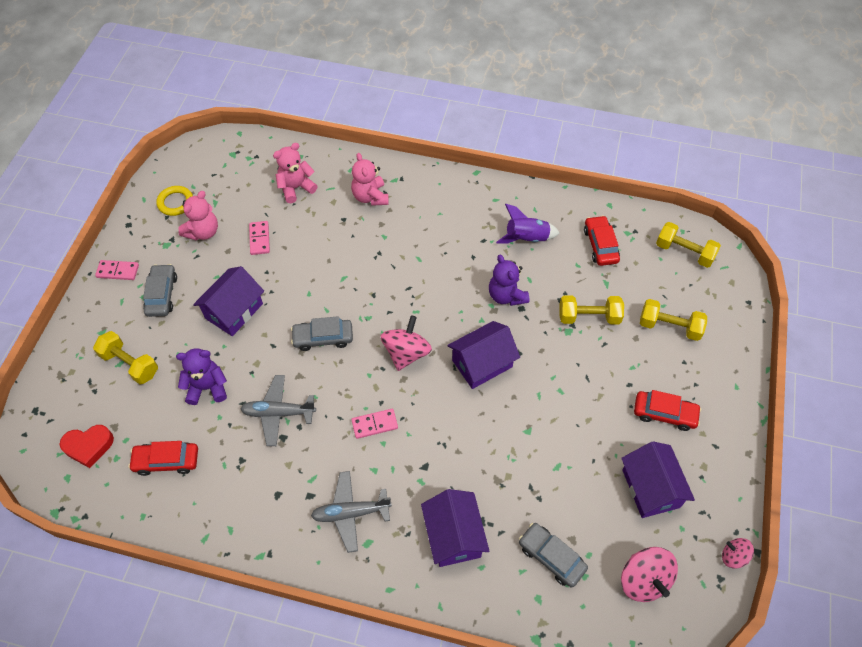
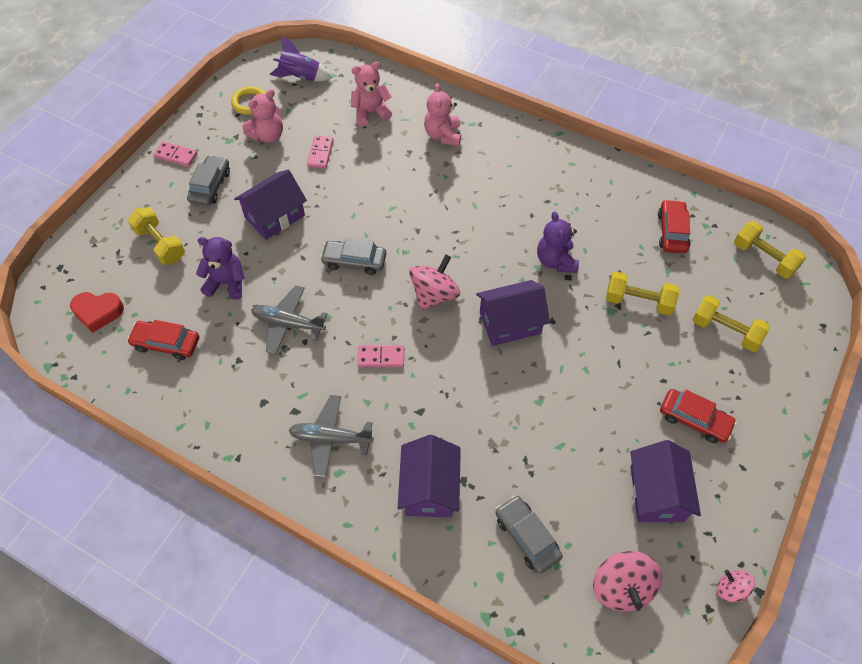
camera: 15 degrees right, 0 degrees up
purple rocket [496,204,560,244] -> purple rocket moved to [270,36,332,81]

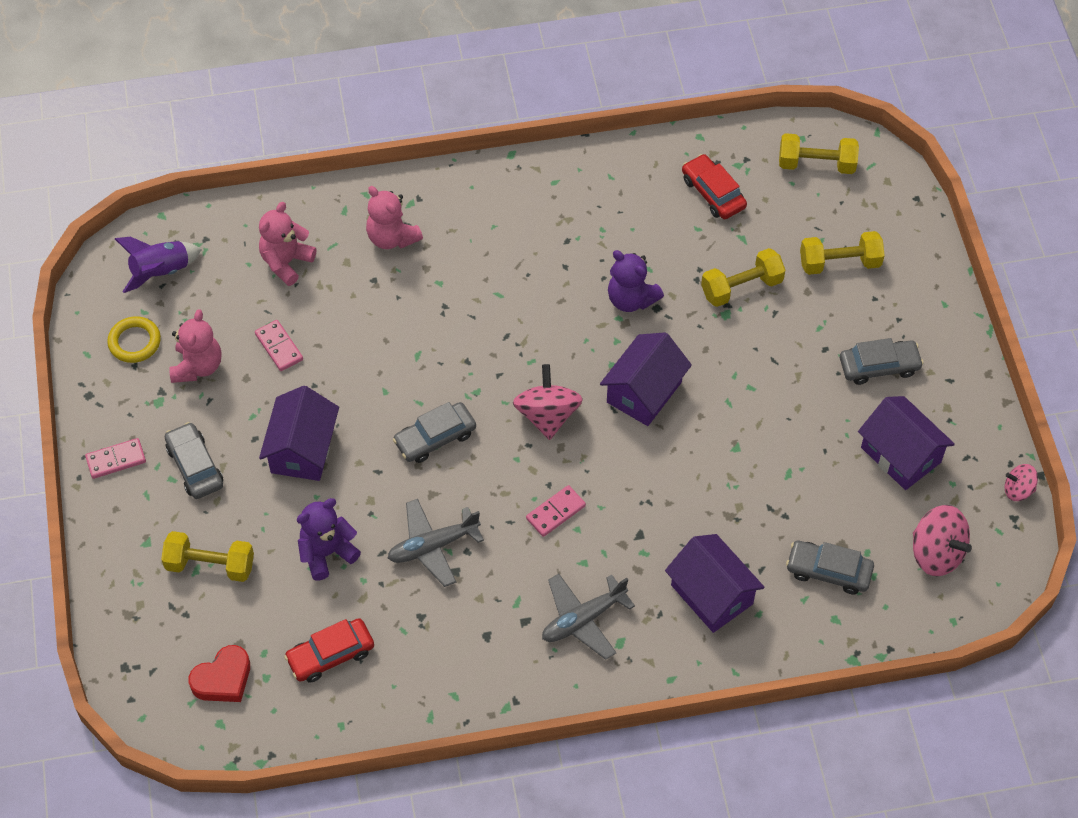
camera: 40 degrees left, 0 degrees up
red car [660,389,737,443] -> grey car [840,338,924,385]

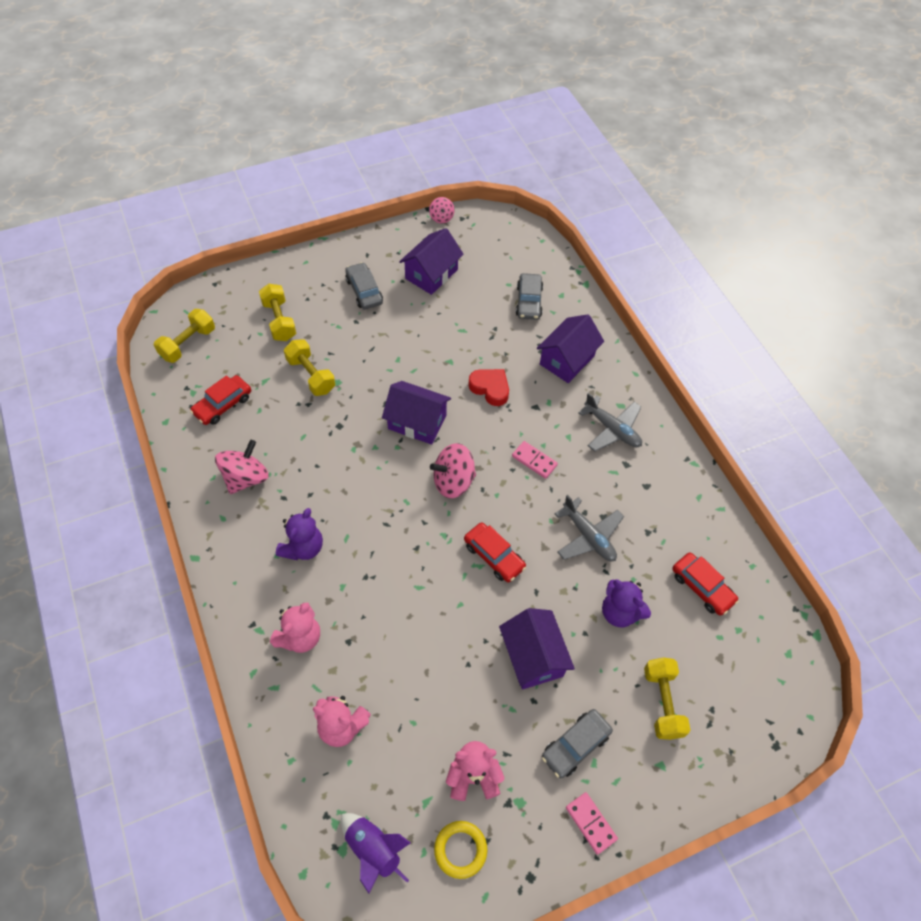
camera: 105 degrees left, 0 degrees up
red heart [189,645,250,702] -> red heart moved to [468,369,509,406]
pink domino [255,320,303,371] -> none
purple house [259,386,339,481] -> purple house turned 75 degrees clockwise [499,608,575,689]
grey car [393,402,476,463] -> red car [464,522,526,582]
purple teddy bear [608,250,664,312] -> purple teddy bear moved to [276,508,323,560]
yellow dumbbell [779,133,859,174] -> yellow dumbbell turned 45 degrees clockwise [154,309,215,363]
pink spinning top [913,505,972,577] -> pink spinning top moved to [215,440,269,494]

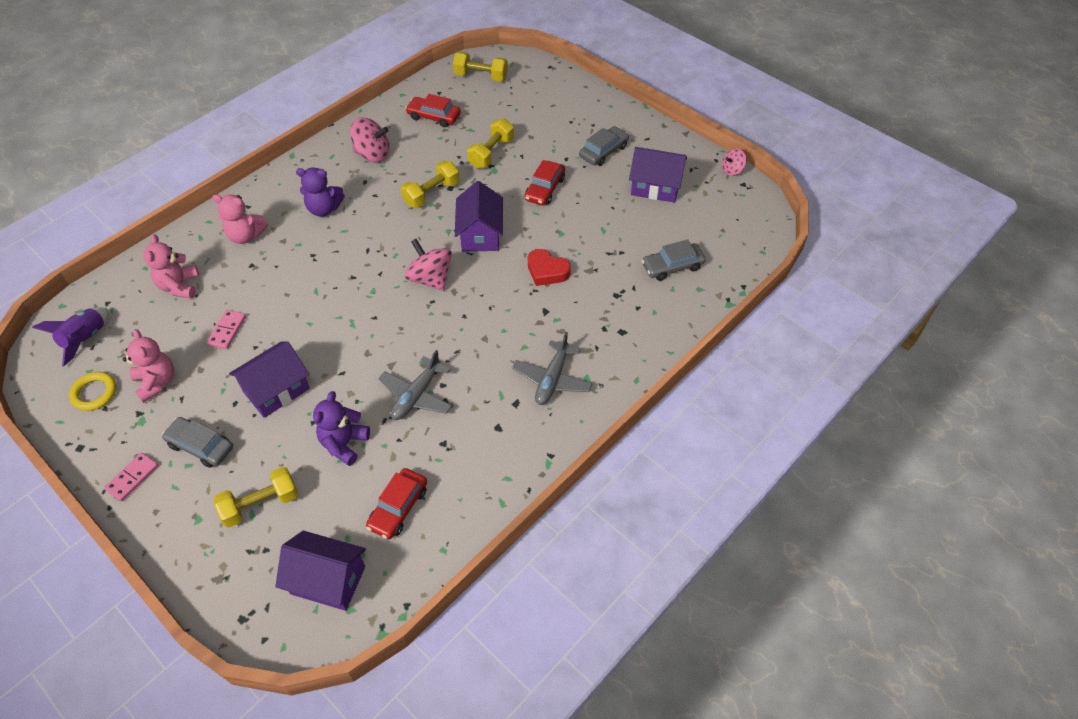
camera: 70 degrees right, 5 degrees down
yellow dumbbell [259,284,296,341] -> yellow dumbbell moved to [401,161,460,208]
red car [464,522,526,582] -> red car moved to [524,160,565,206]
red heart [468,369,509,406] -> red heart turned 105 degrees clockwise [528,249,571,286]
pink domino [512,441,558,479] -> pink domino moved to [207,310,246,349]
purple house [537,314,604,383] -> purple house moved to [275,531,366,611]

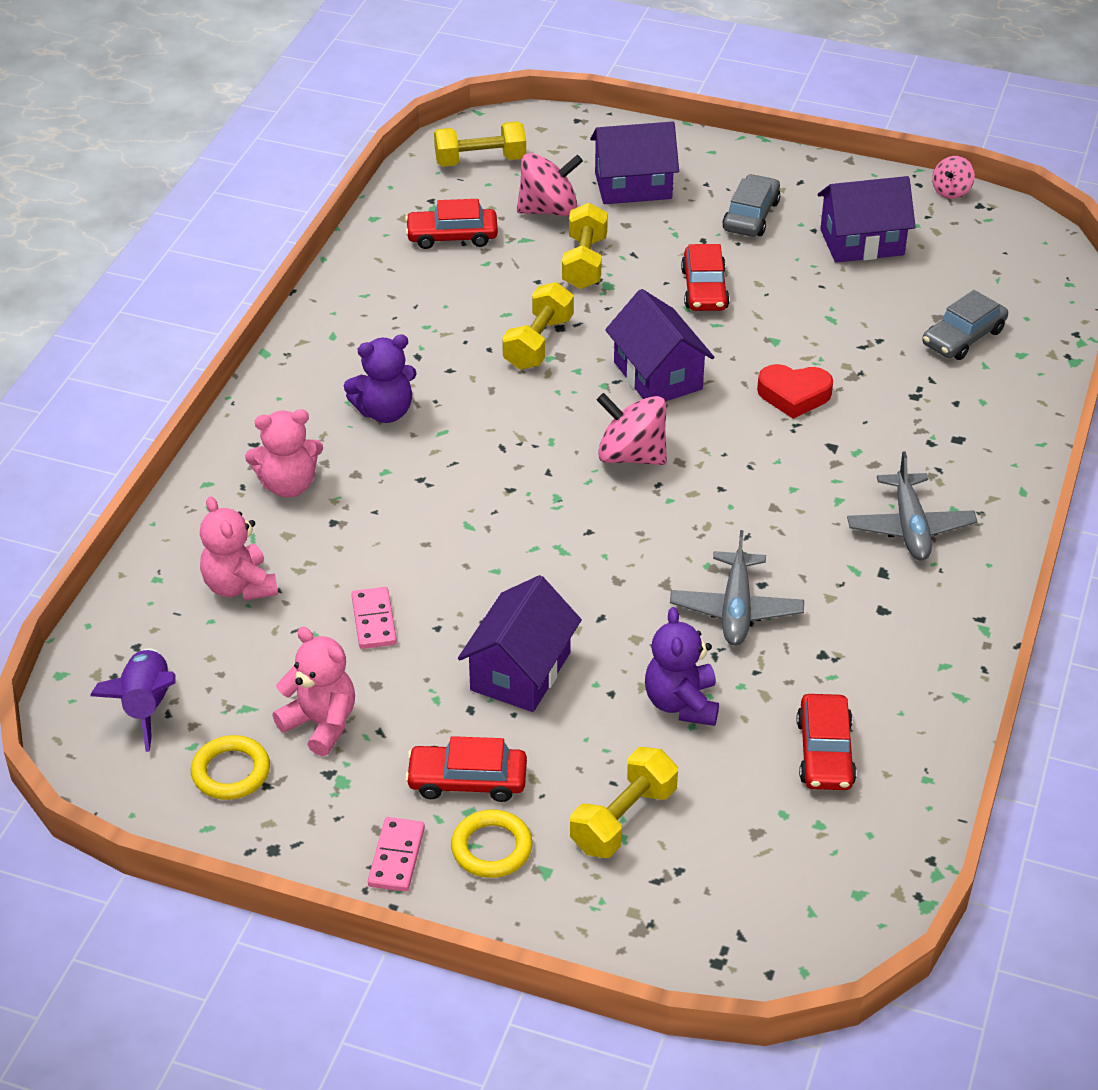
camera: 25 degrees left, 10 degrees down
grey car [162,417,233,468] -> red car [405,736,527,802]
purple house [275,531,366,611] -> purple house moved to [590,122,679,204]
pink spinning top [350,118,390,162] -> pink spinning top moved to [517,153,583,216]
none -> yellow ring [451,810,532,878]

